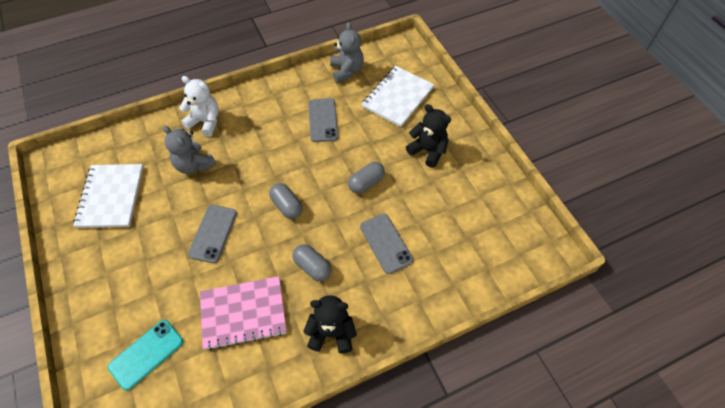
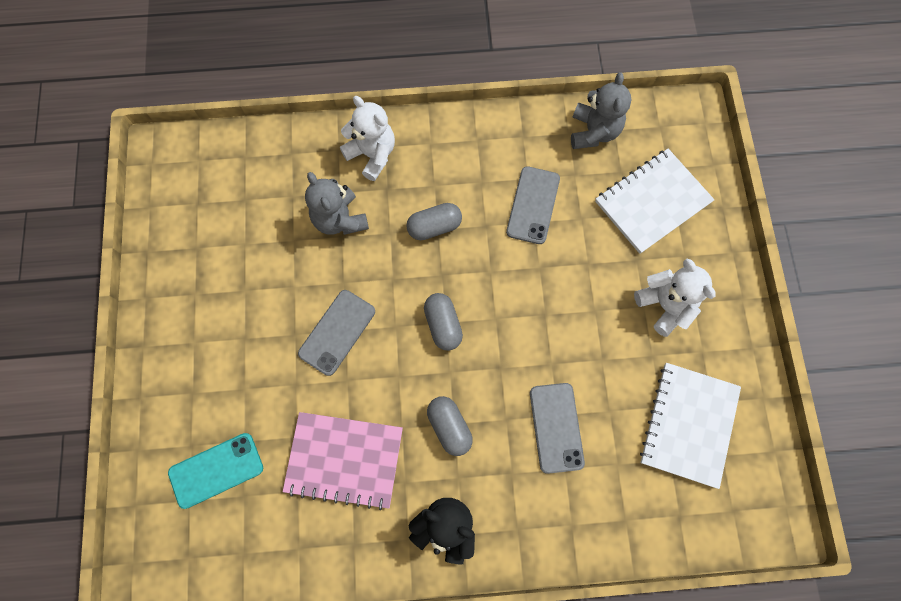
camera: 20 degrees right, 15 degrees up
white notebook [73,164,143,228] -> white notebook moved to [640,363,741,489]
grey capsule [348,162,385,194] -> grey capsule moved to [406,203,462,240]
black teddy bear [406,104,451,168] -> white teddy bear [634,259,716,337]

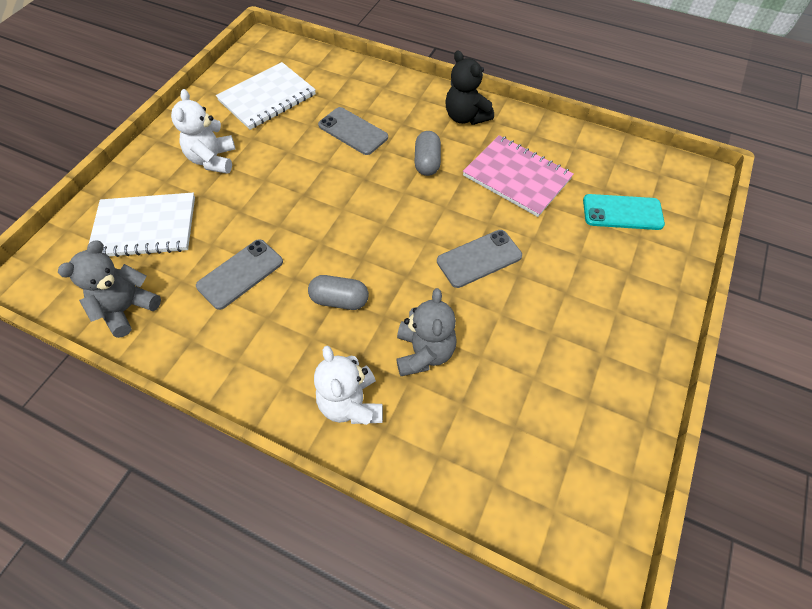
camera: 150 degrees left, 15 degrees down
grey capsule [424,293,463,351] -> none
grey phone [530,383,585,474] -> grey phone turned 75 degrees counterclockwise [318,107,388,155]

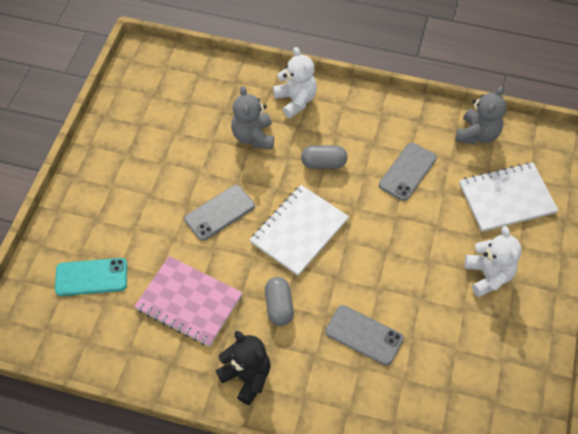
camera: 170 degrees right, 0 degrees up
white notebook [216,62,316,130] -> white notebook moved to [250,185,349,276]

